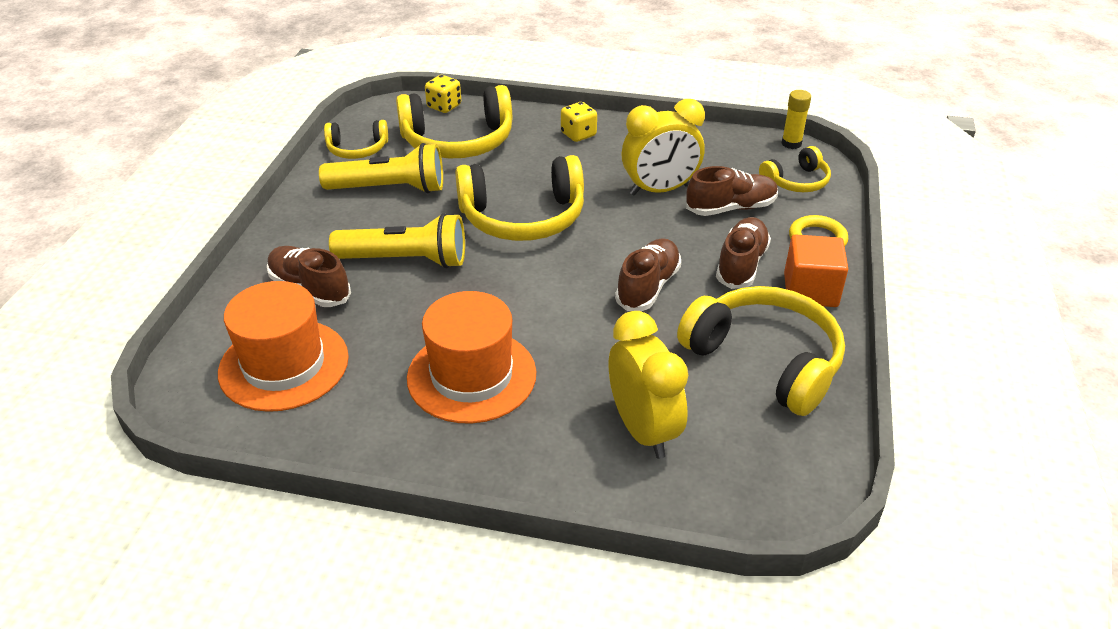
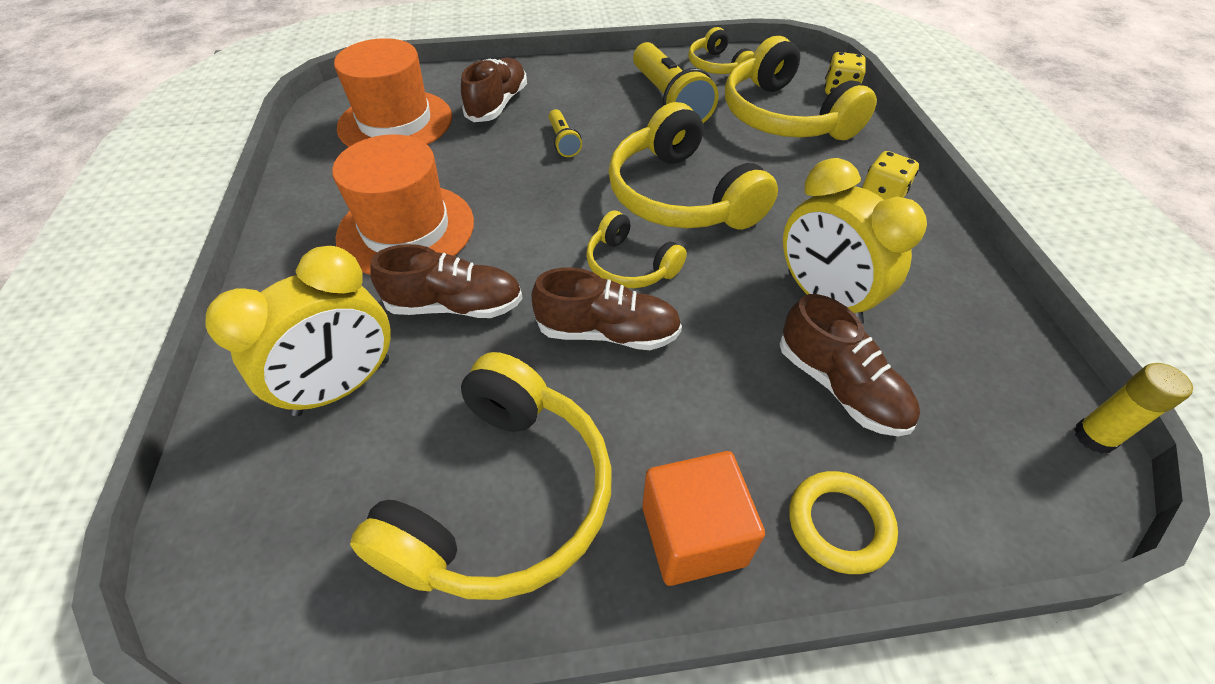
camera: 70 degrees right, 10 degrees up
yellow flashlight [329,213,465,269] -> yellow flashlight [549,109,582,157], size x0.49
brown shoe [716,217,771,289] -> brown shoe moved to [371,244,523,318]
yellow headphones [759,146,831,192] -> yellow headphones moved to [586,211,687,289]

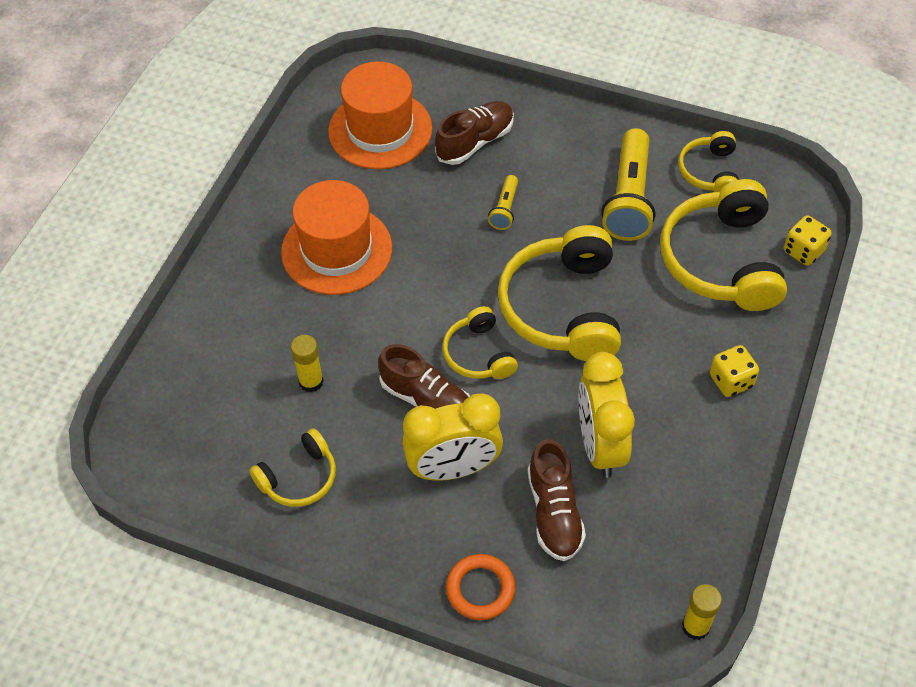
camera: 30 degrees right, 5 degrees up
yellow clock [205,246,391,416] -> yellow clock moved to [402,394,503,481]
yellow headphones [350,352,612,600] -> yellow headphones [249,428,336,507], size x0.54
brown shoe [371,244,523,318] -> none
orange cube [642,451,765,586] -> none
yellow ring [789,471,898,574] -> orange ring [446,554,516,620]
none -> yellow glue stick [291,335,324,393]

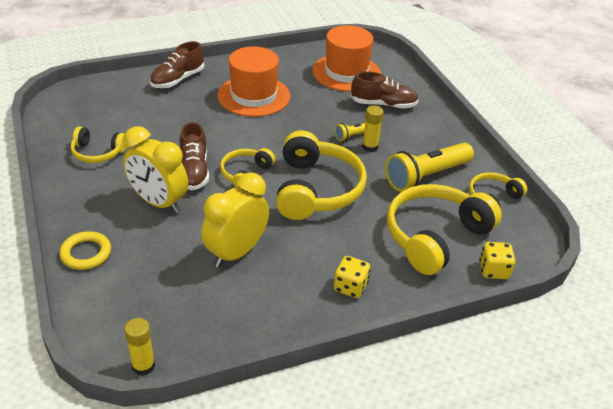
camera: 45 degrees right, 15 degrees down
yellow glue stick [291,335,324,393] -> yellow glue stick moved to [362,106,384,152]
orange ring [446,554,516,620] -> yellow ring [59,231,111,270]
yellow headphones [498,225,621,361] -> yellow headphones turned 135 degrees clockwise [276,130,367,220]
brown shoe [528,439,586,561] -> brown shoe moved to [150,41,204,88]

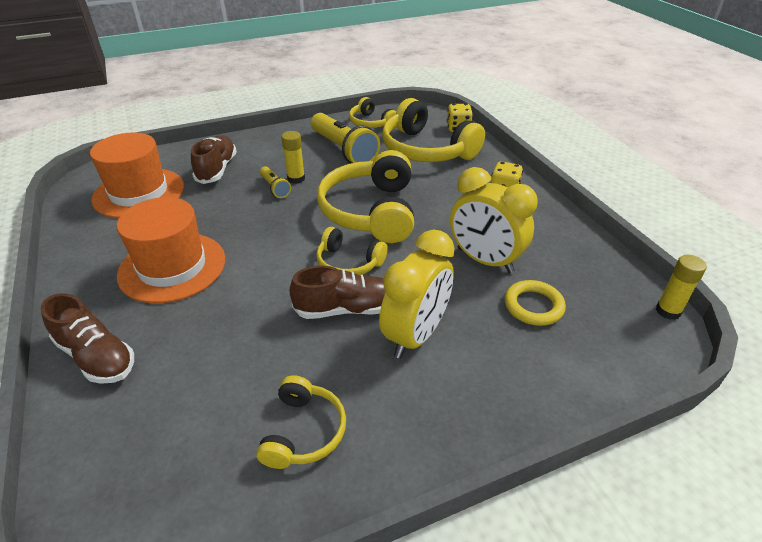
camera: 90 degrees left, 0 degrees up
yellow ring [59,231,111,270] -> yellow ring moved to [505,280,566,326]
yellow headphones [276,130,367,220] -> yellow headphones turned 90 degrees counterclockwise [317,150,414,243]

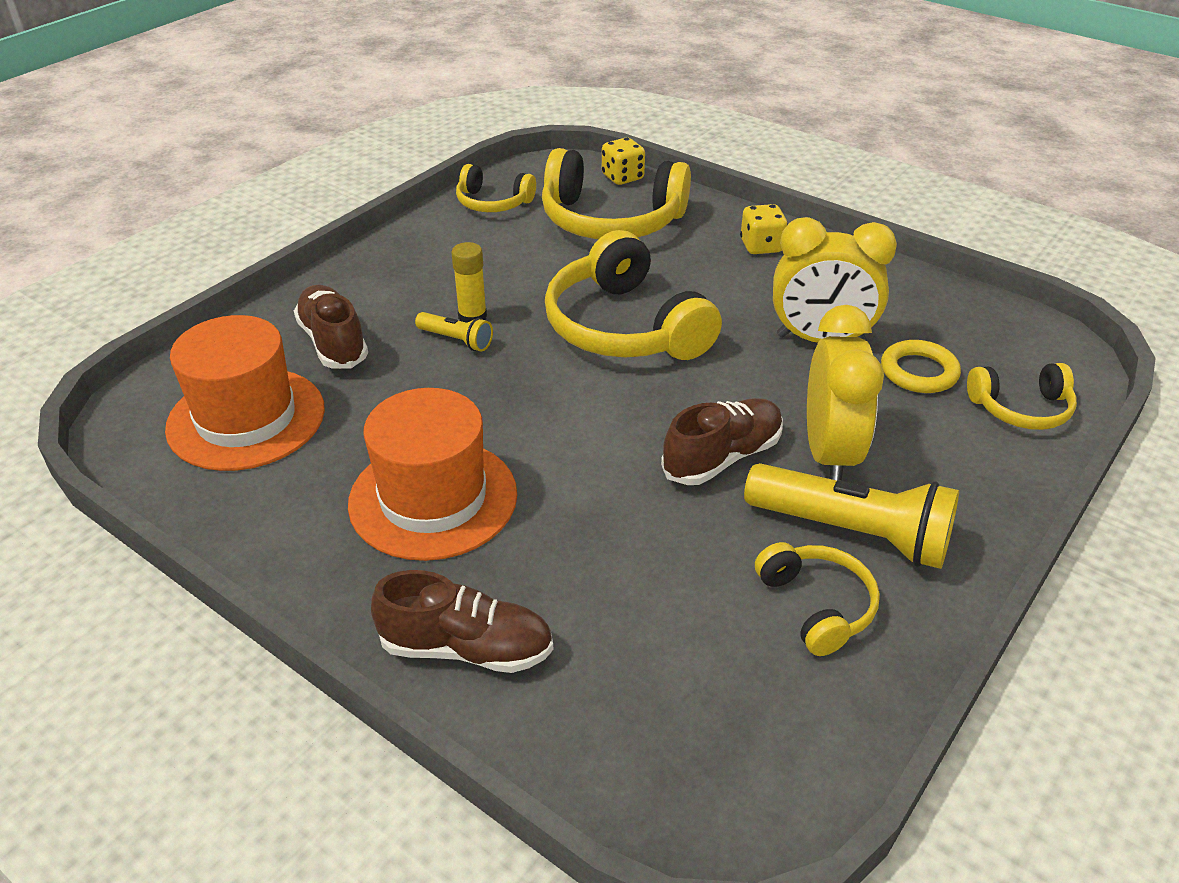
camera: 30 degrees left, 0 degrees up
yellow flashlight [311,113,380,163] -> yellow flashlight moved to [744,463,959,569]
yellow headphones [316,227,388,276] -> yellow headphones moved to [967,363,1077,430]
yellow glue stick [656,255,707,320] -> none

